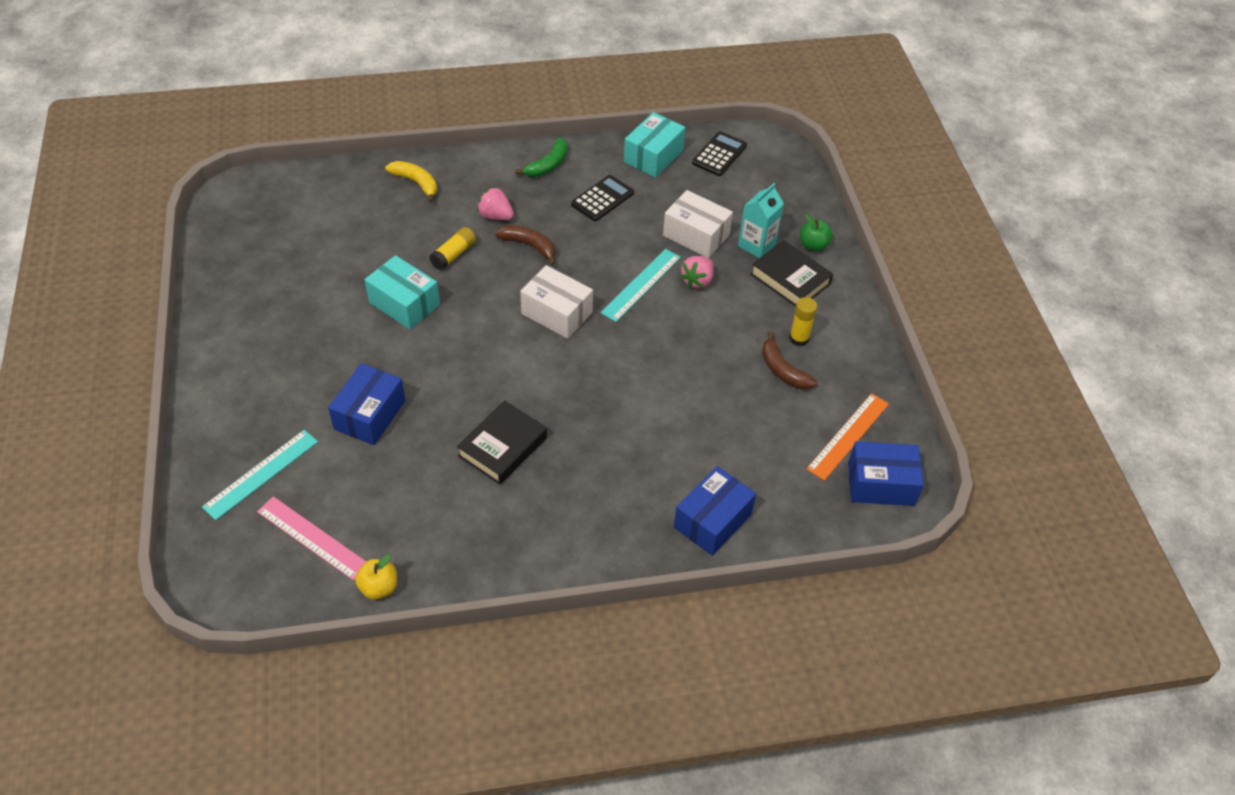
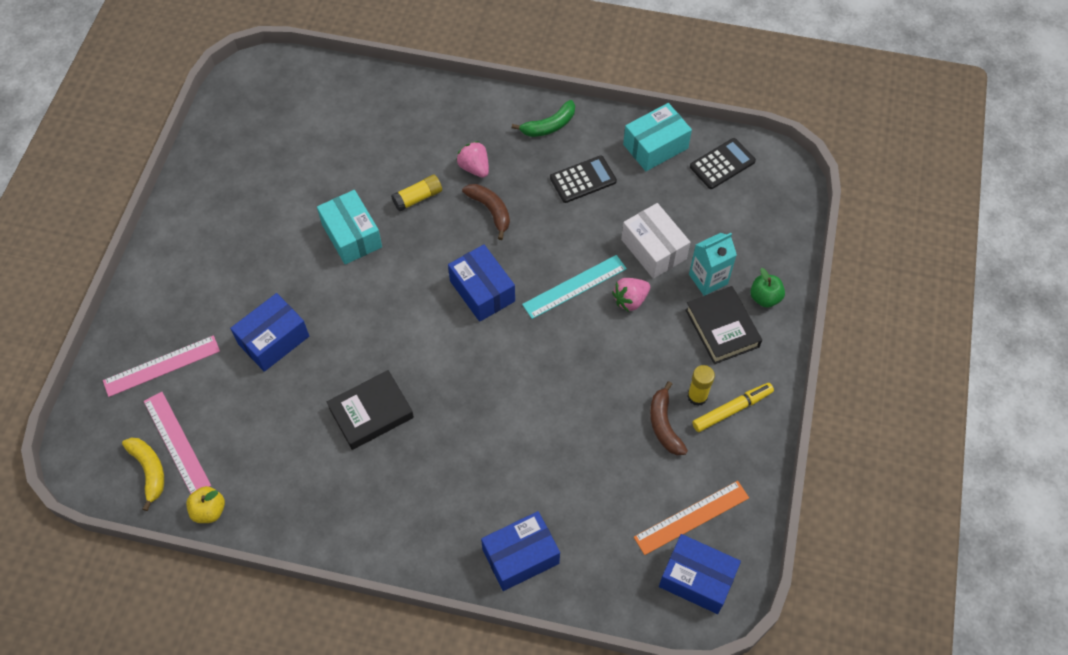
camera: 25 degrees right, 10 degrees up
turquoise ruler [202,430,318,520] -> pink ruler [103,335,220,397]
yellow banana [385,161,437,203] -> yellow banana moved to [122,437,164,511]
white box [520,265,593,339] -> blue box [448,244,515,322]
none -> yellow marker [692,383,774,432]

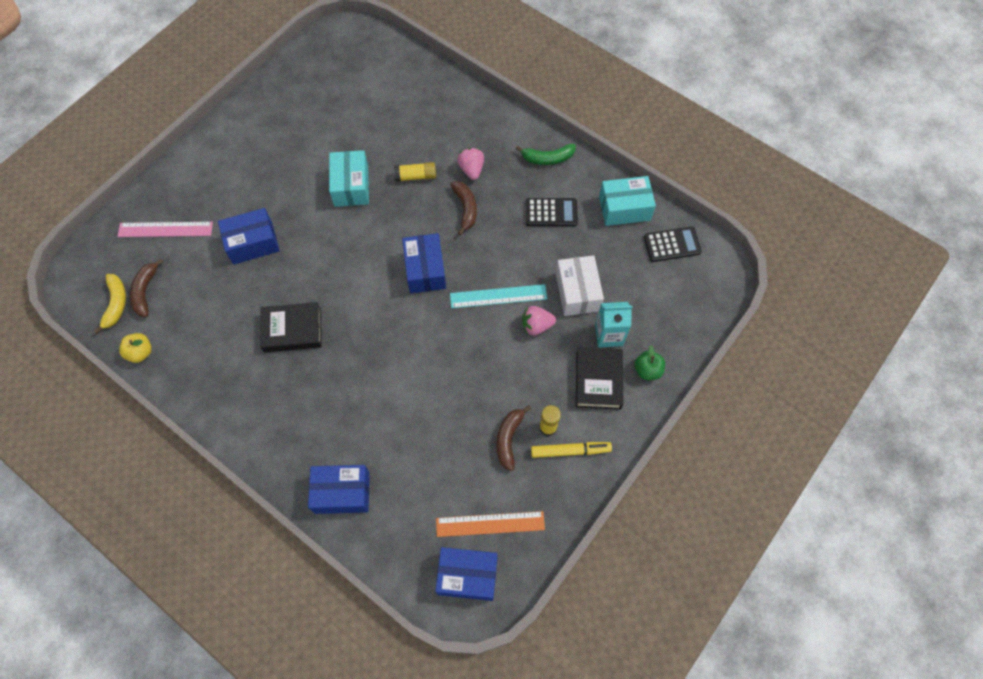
camera: 25 degrees right, 5 degrees up
pink ruler [144,392,211,494] -> brown banana [130,259,164,317]
blue box [659,534,741,614] -> blue box turned 45 degrees counterclockwise [436,547,498,601]

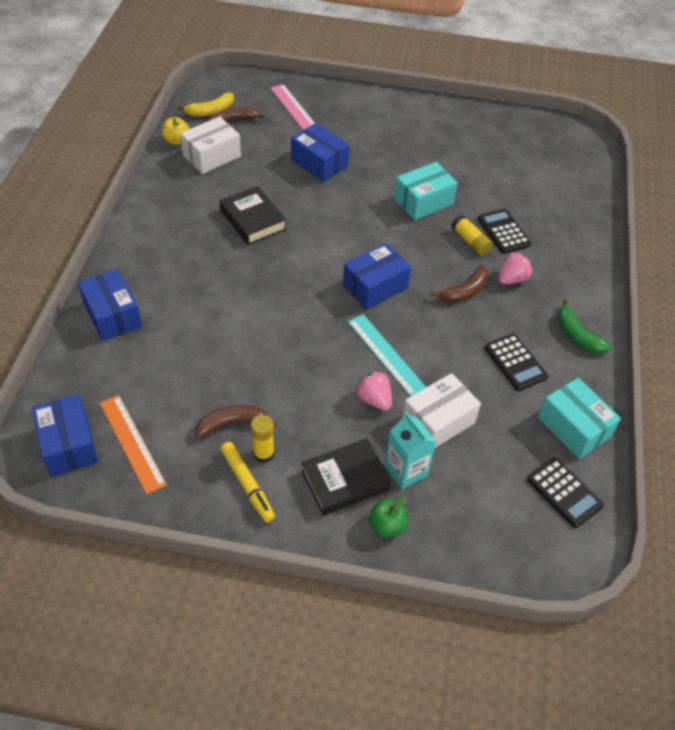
camera: 60 degrees right, 15 degrees down
none -> white box [180,116,241,174]
none -> black calculator [478,209,531,254]

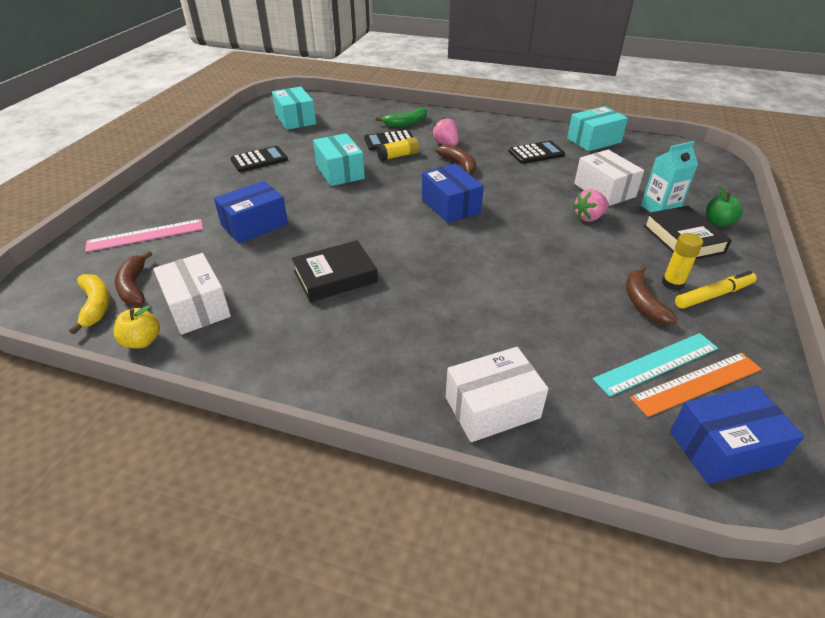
camera: 80 degrees left, 10 degrees down
blue box [78,269,142,341] -> white box [446,347,549,442]
turquoise ruler [348,314,426,397] -> turquoise ruler moved to [593,333,718,397]
black calculator [527,457,604,528] -> black calculator moved to [231,146,288,172]
green banana [558,300,612,353] -> green banana moved to [376,108,427,127]
none -> turquoise box [272,87,316,130]

